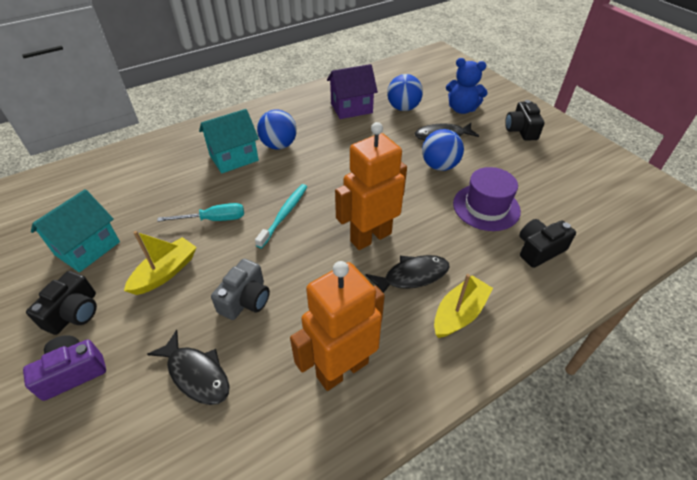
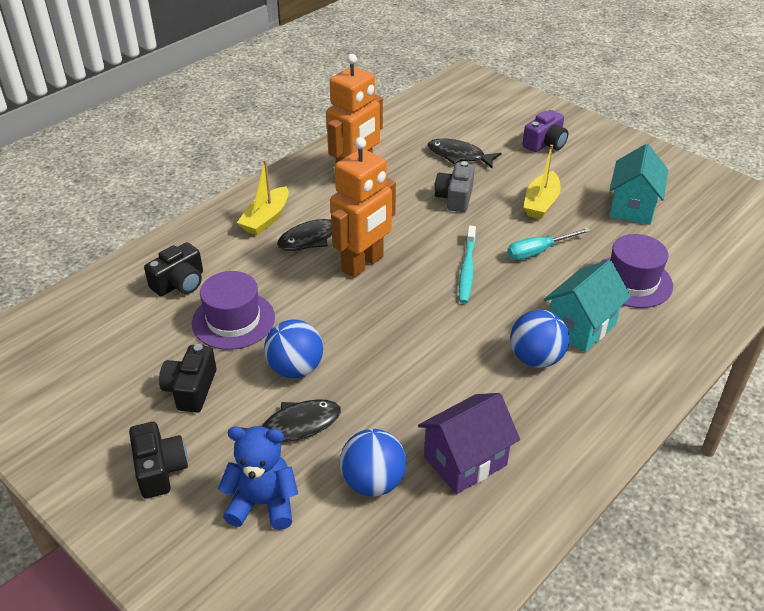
camera: 165 degrees right, 5 degrees down
black camera [26,271,97,335] -> black camera moved to [159,344,216,412]
none -> purple hat [601,234,673,308]

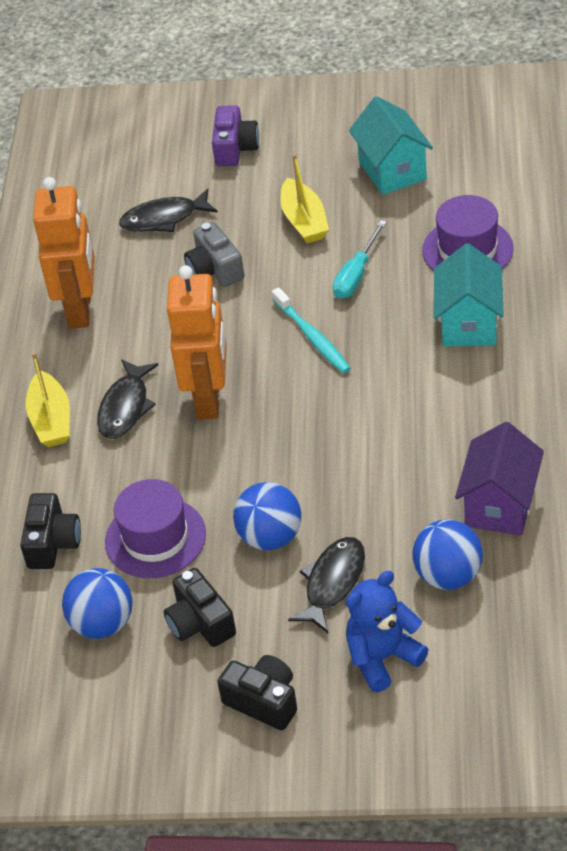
camera: 35 degrees left, 5 degrees up
blue ball [510,310,569,368] -> blue ball moved to [62,568,133,639]

